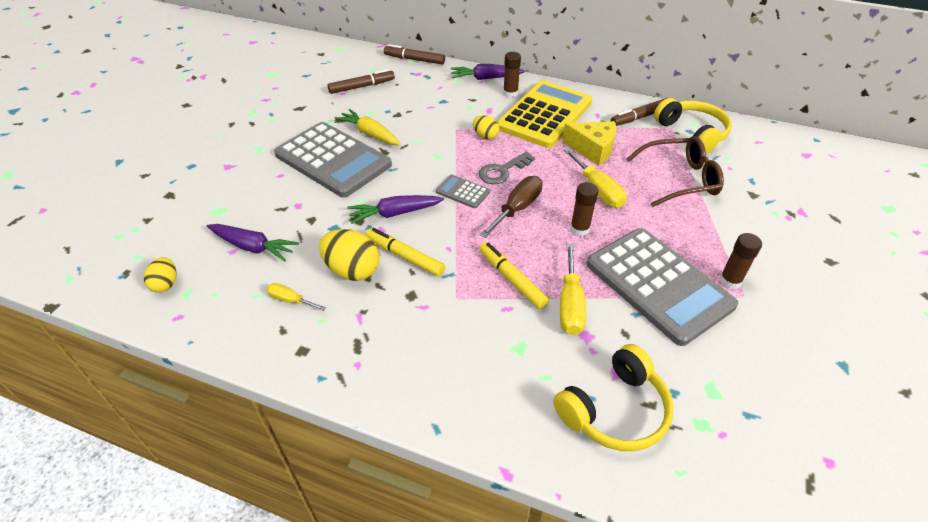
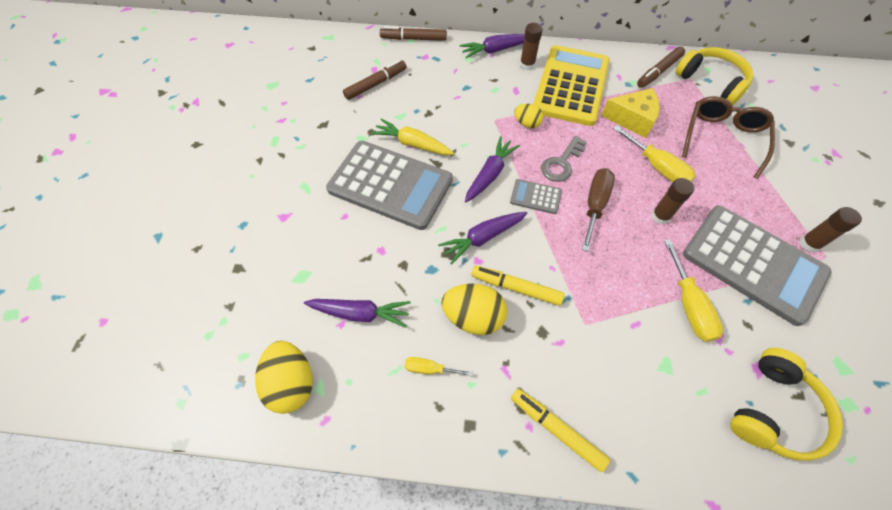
camera: 15 degrees left, 15 degrees up
yellow egg [144,257,177,293] -> yellow egg [255,341,313,414], size x1.71
yellow marker [479,242,549,309] -> yellow marker moved to [511,389,610,472]
brown glasses [626,136,724,207] -> brown glasses turned 45 degrees counterclockwise [682,96,775,179]
none -> purple carrot [465,136,520,202]

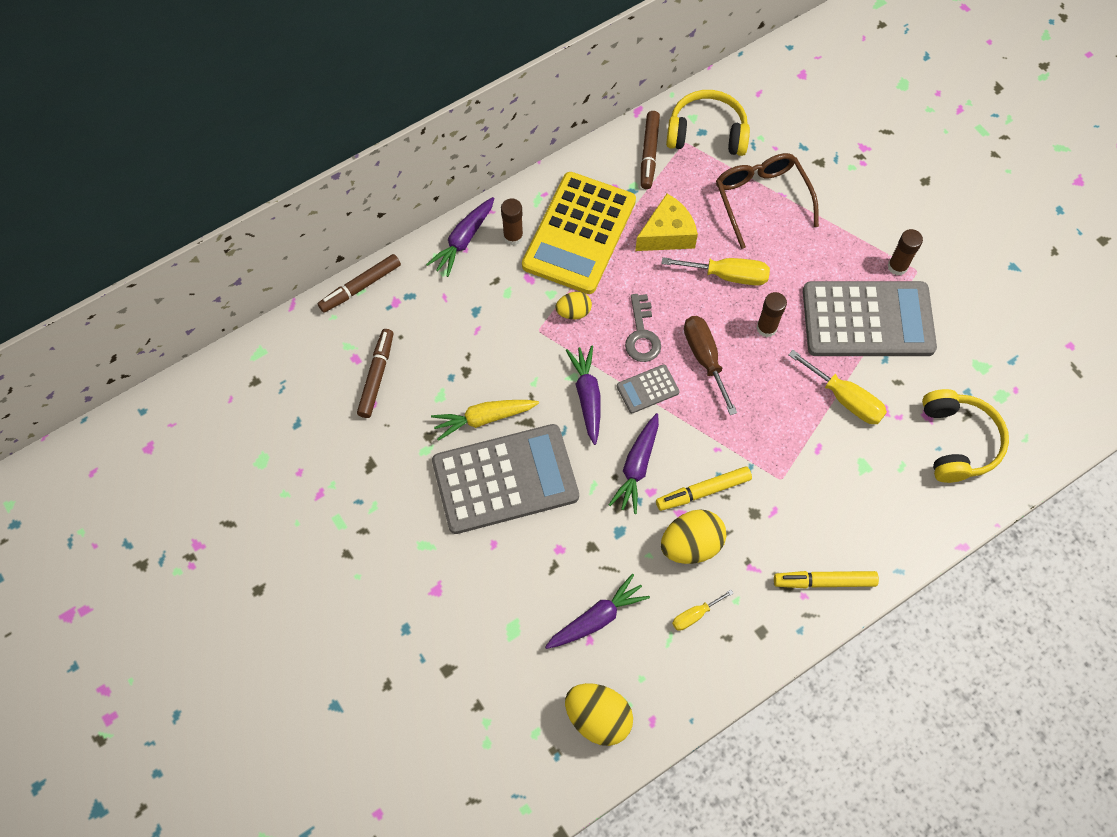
camera: 40 degrees left, 5 degrees up
yellow calculator [533,45,610,126] -> yellow calculator turned 135 degrees counterclockwise [522,172,636,294]

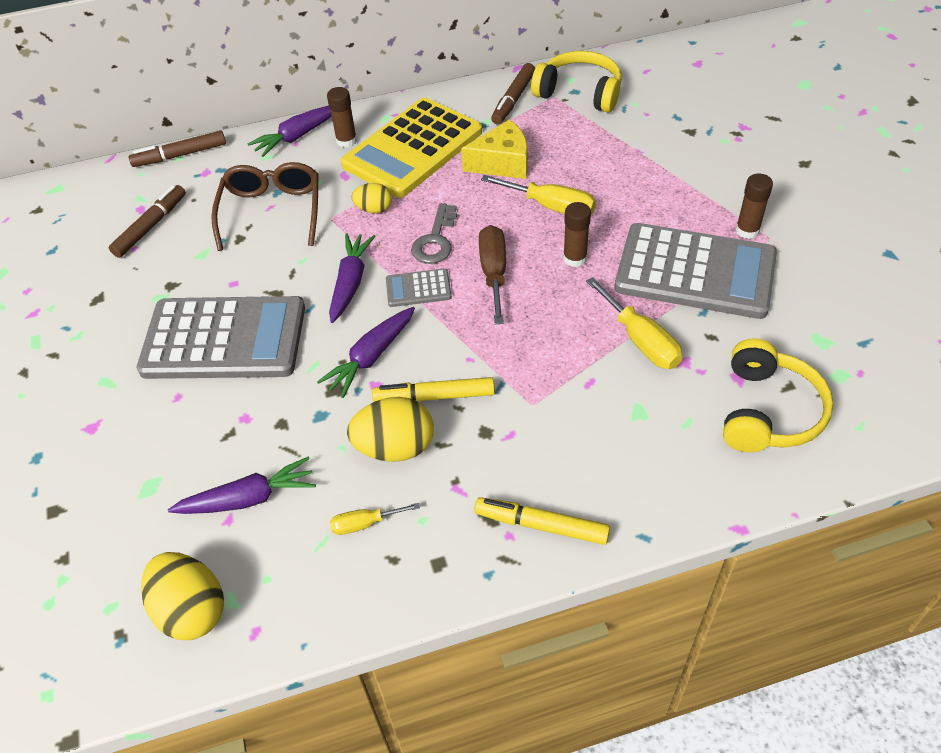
camera: 20 degrees right, 15 degrees down
yellow carrot [431,400,539,441] -> none
brown glasses [716,153,819,249] -> brown glasses moved to [211,162,318,251]

